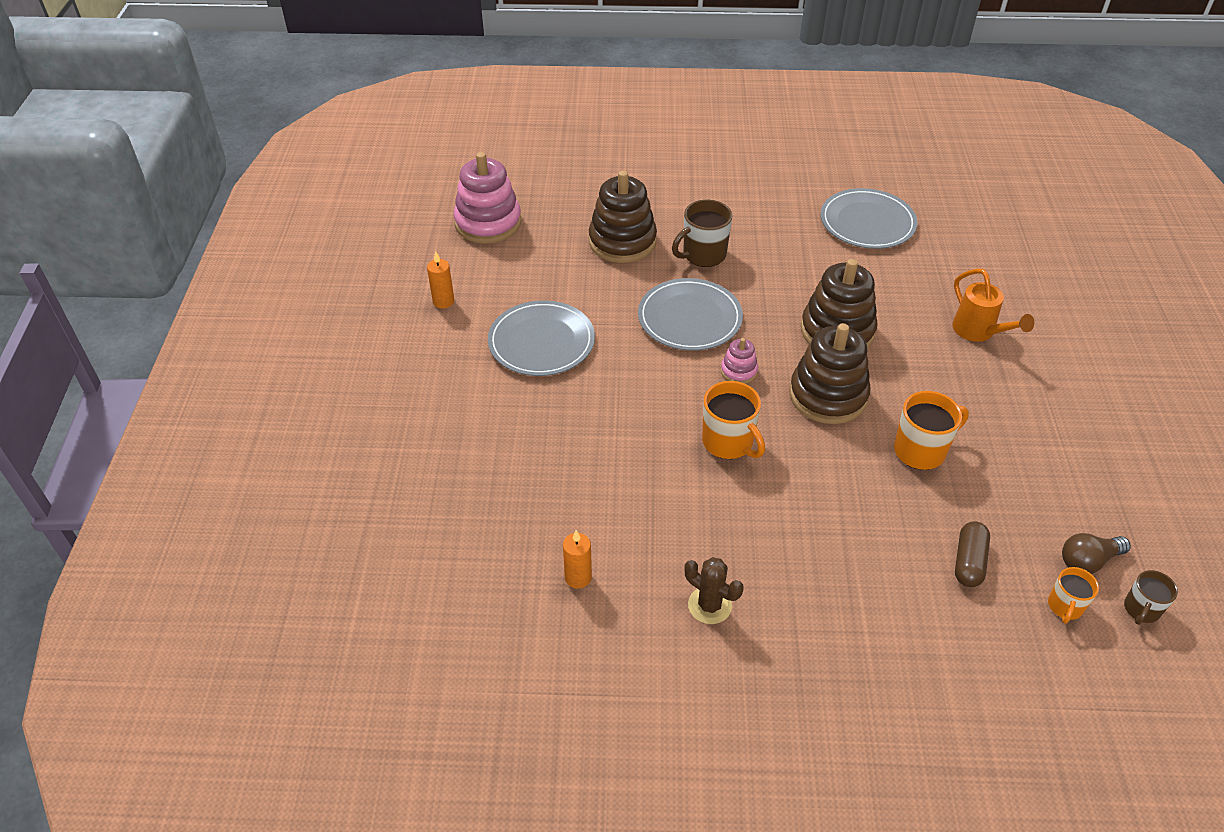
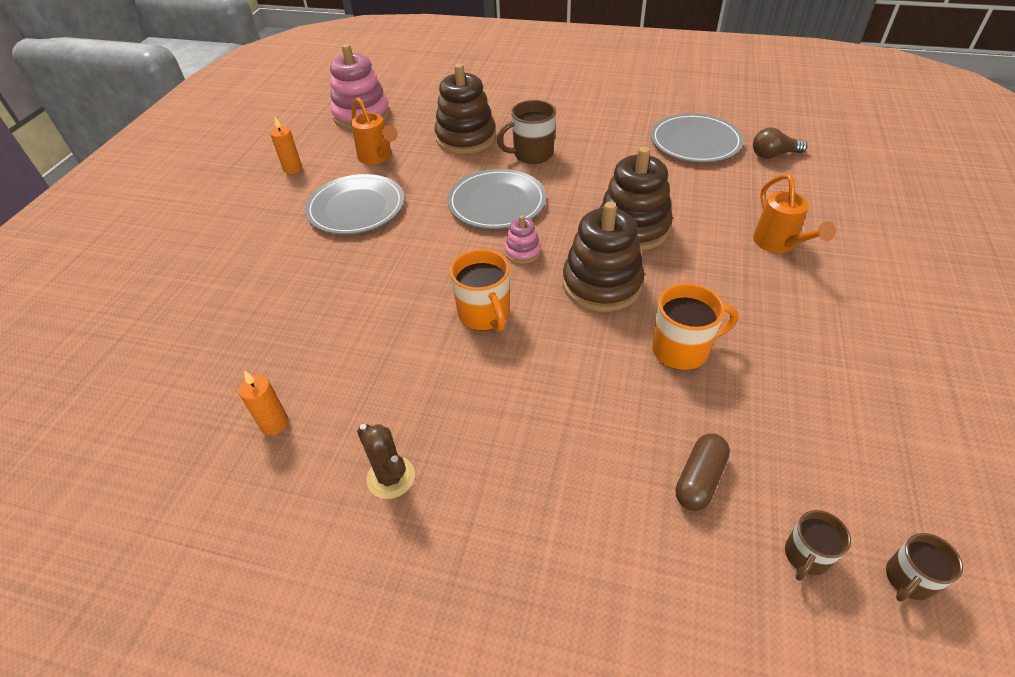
camera: 15 degrees right, 0 degrees up
orange mug [1048,567,1099,624] -> brown mug [785,510,851,581]
brown light bulb [1062,533,1131,574] -> brown light bulb moved to [753,127,807,159]
none -> orange watering can [351,97,398,165]

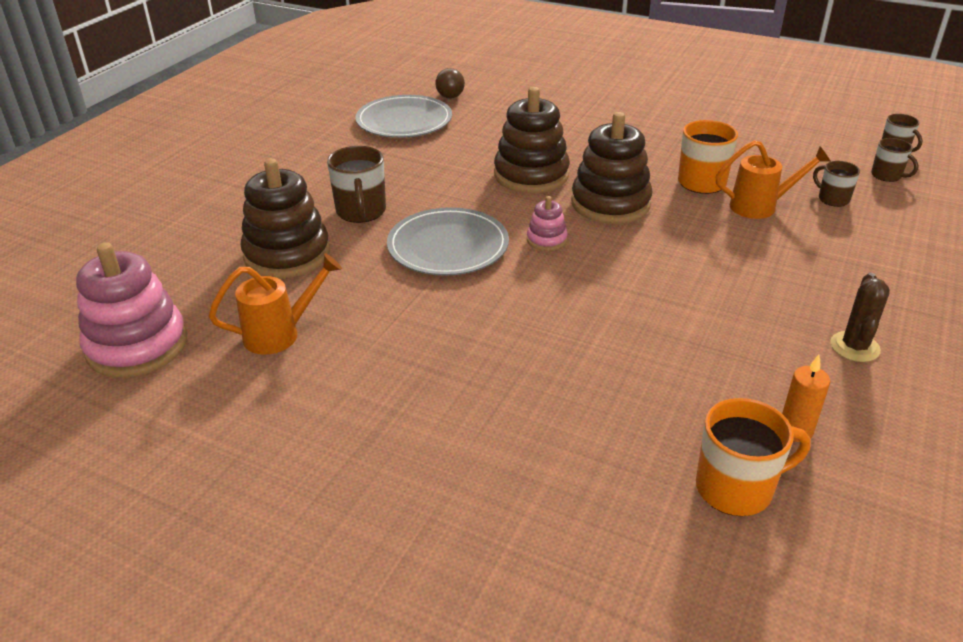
camera: 80 degrees left, 10 degrees down
orange candle [270,117,302,174] -> none
grey plate [305,174,404,234] -> none
brown cactus [357,424,415,499] -> brown cactus turned 45 degrees counterclockwise [830,273,890,362]
orange mug [450,249,510,332] -> orange mug moved to [696,398,811,516]
brown capsule [676,433,730,511] -> brown mug [813,161,860,207]
orange watering can [753,174,836,253] -> orange watering can moved to [716,140,831,219]

